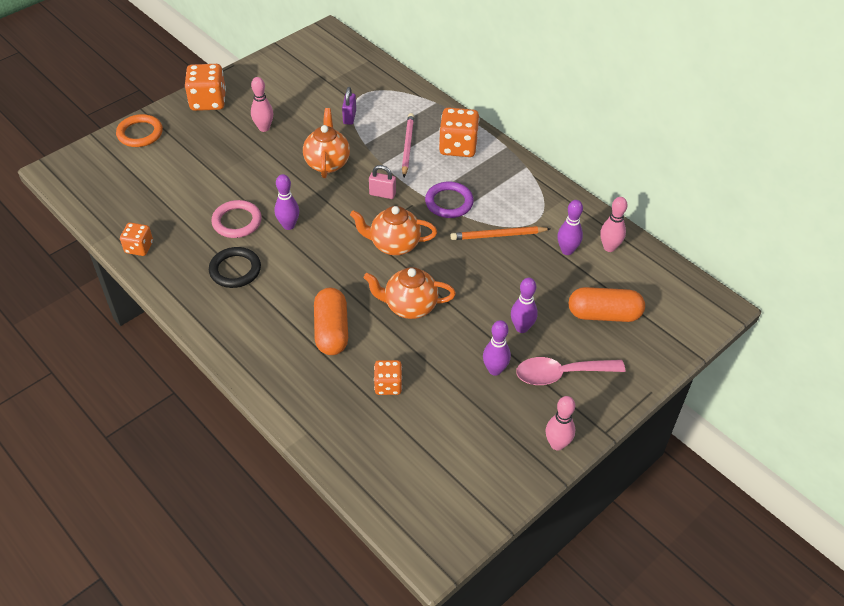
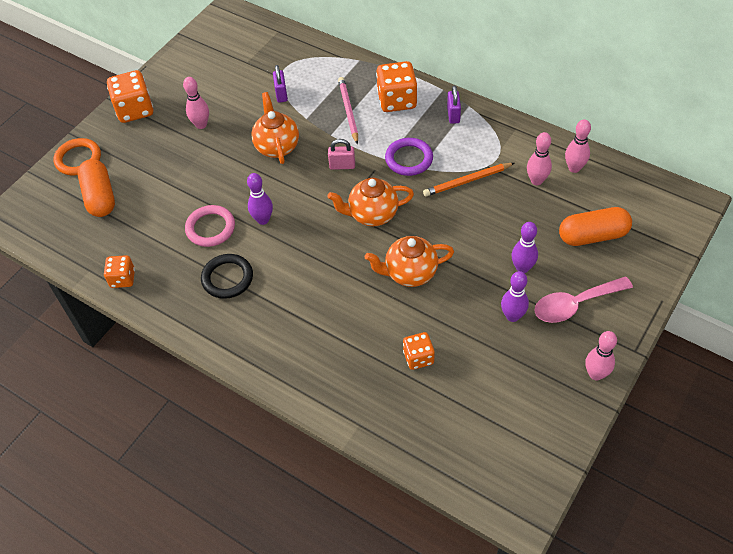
camera: 10 degrees left, 5 degrees up
orange capsule [314,288,348,355] -> orange capsule moved to [77,159,115,217]
purple bowling pin [557,200,583,255] -> pink bowling pin [527,132,552,185]
none -> purple padlock [447,85,461,124]

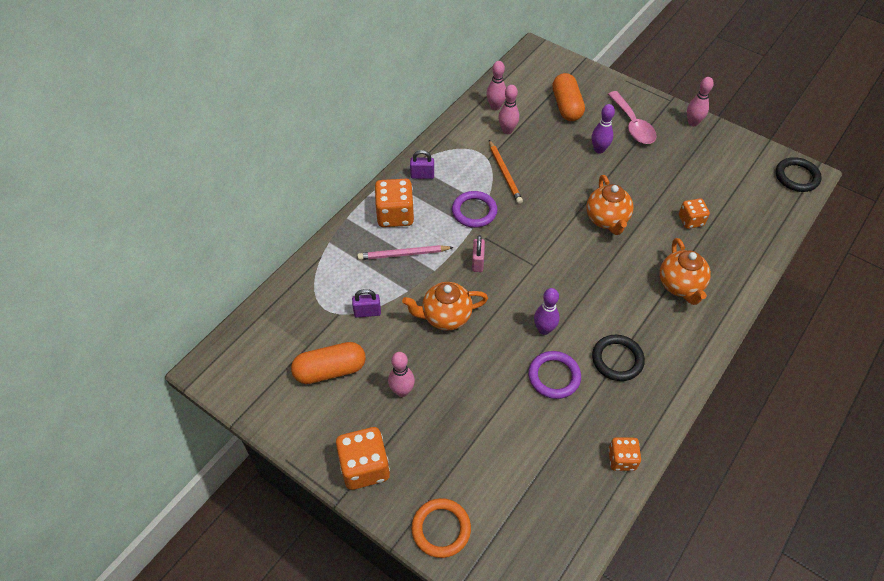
camera: 90 degrees left, 0 degrees up
orange capsule [77,159,115,217] -> orange capsule moved to [291,342,366,384]
pink ring [185,205,235,247] -> purple ring [528,351,581,399]
orange teapot [327,178,414,226] -> orange teapot moved to [660,238,711,305]
purple bowling pin [501,271,529,322] -> none
none -> black ring [776,157,822,192]

